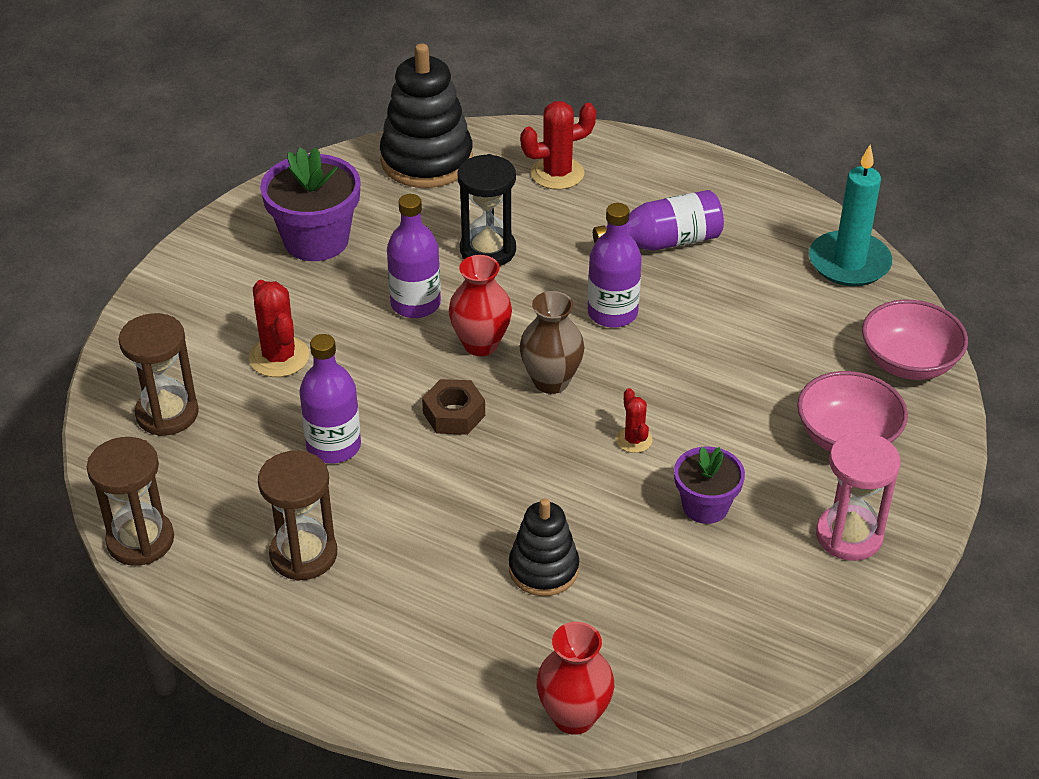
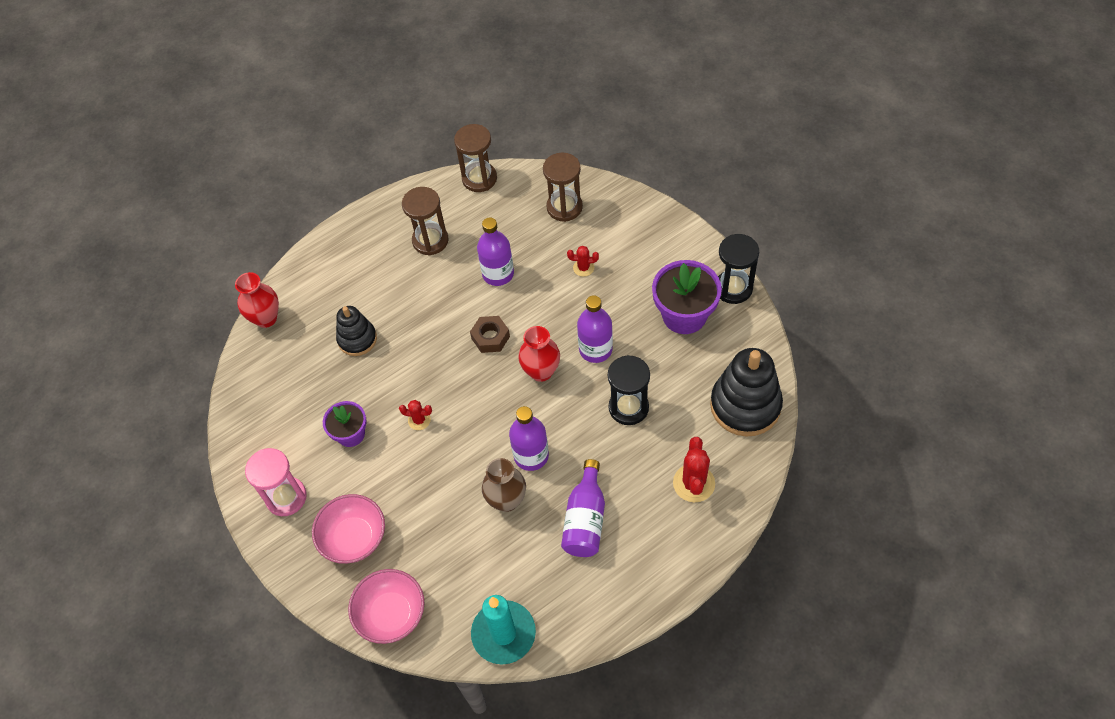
camera: 120 degrees right, 15 degrees up
red cactus [249,280,309,377] -> red cactus [567,246,599,277], size x0.57
brown vase [519,291,584,394] -> brown vase moved to [482,458,526,512]
none -> black hourglass [718,234,759,304]

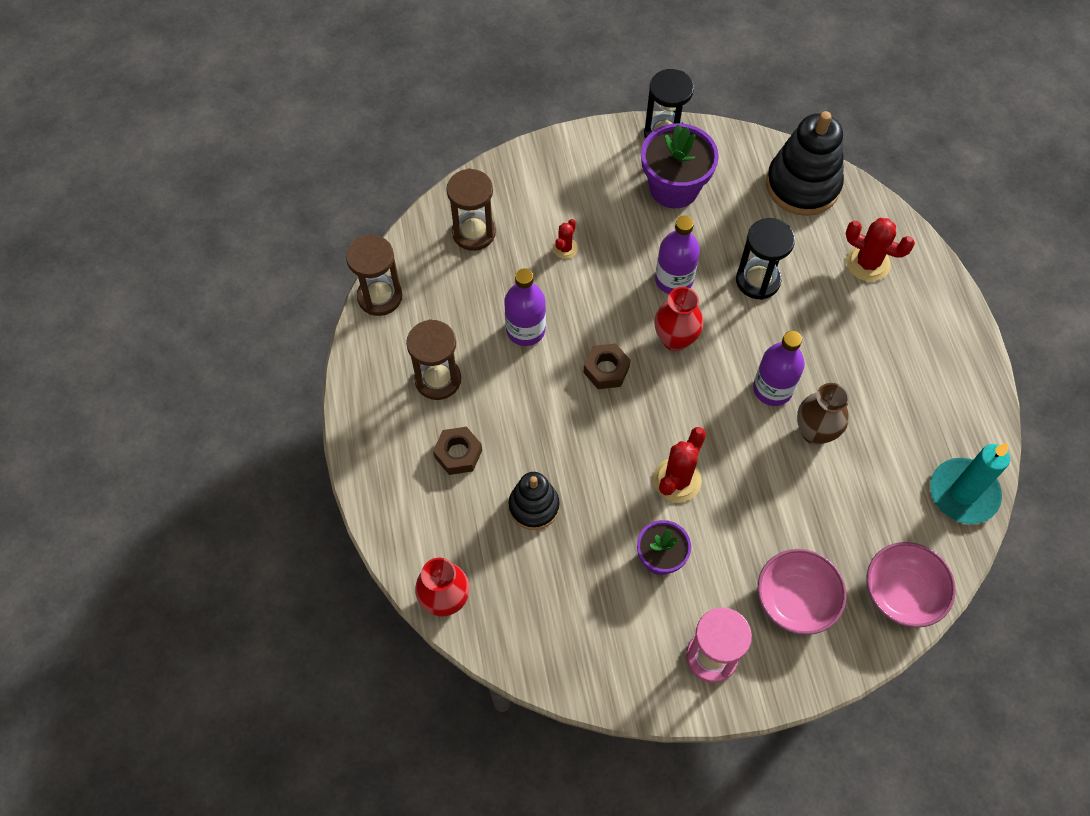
camera: 70 degrees left, 5 degrees up
red cactus [399,400,432,430] -> red cactus [653,427,706,502], size x1.75
purple bottle [561,459,605,557] -> none
none -> brown nut [433,427,482,475]

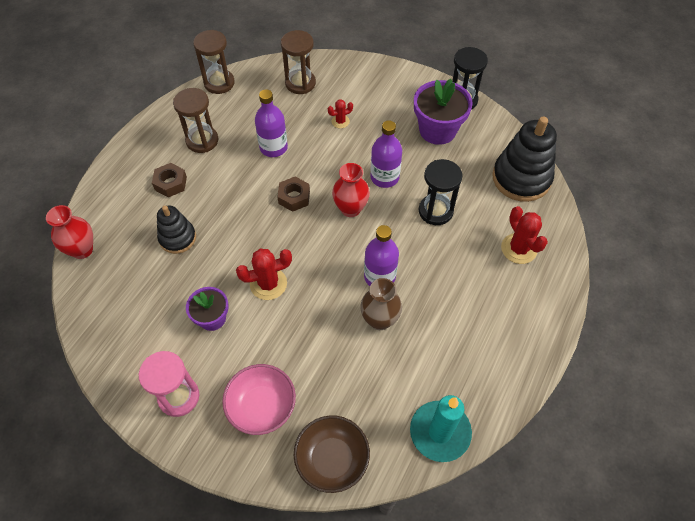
camera: 40 degrees right, 5 degrees down
pink bowl [867,542,956,628] -> brown bowl [294,415,370,493]

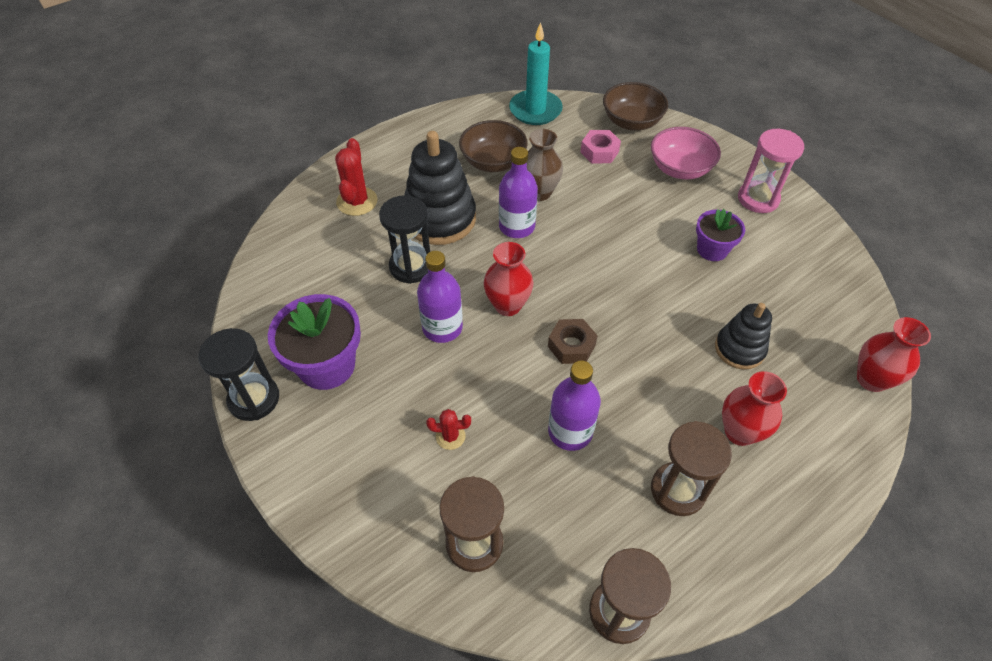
camera: 155 degrees left, 5 degrees down
brown nut [152,163,187,197] -> red vase [722,371,787,446]
red cactus [236,249,292,300] -> none
black stacking toy [492,117,557,202] -> black stacking toy moved to [404,131,476,245]
none -> brown bowl [459,120,528,172]
none -> pink nut [581,130,621,163]

